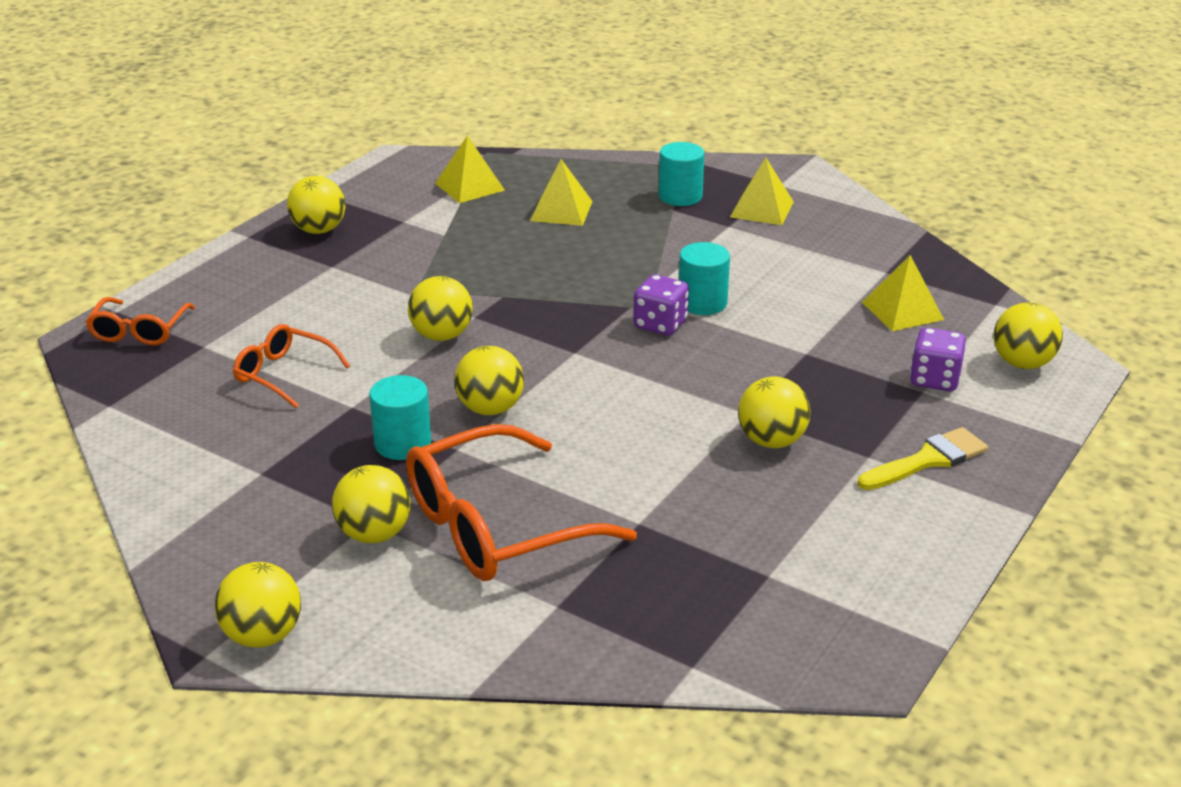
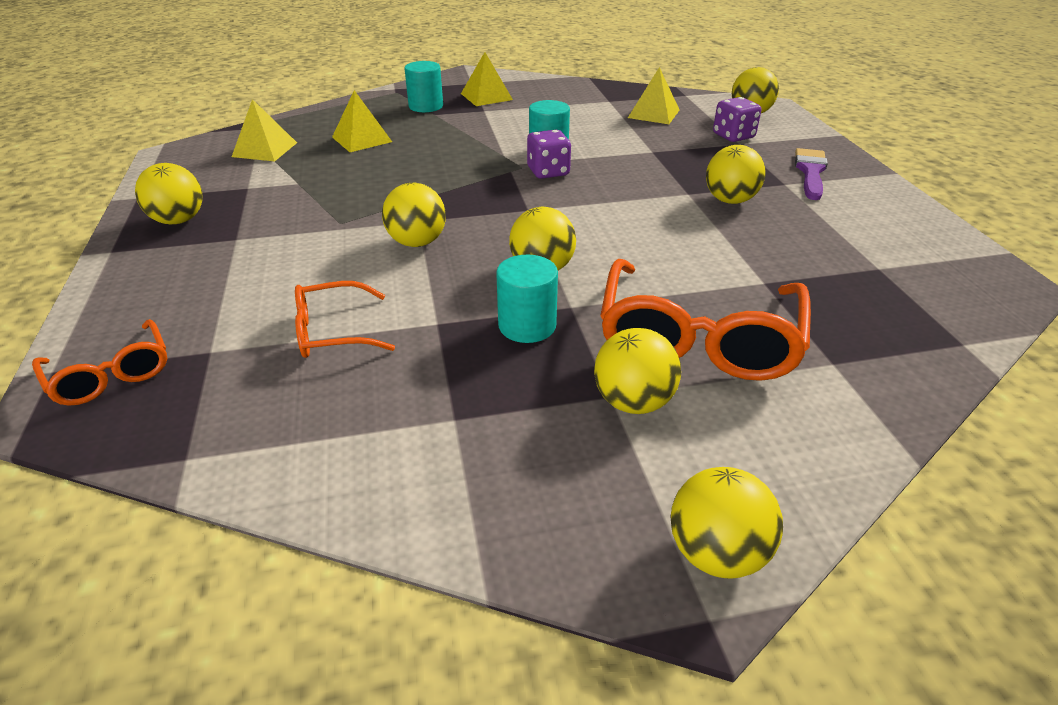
camera: 45 degrees left, 5 degrees up
yellow brush [858,427,988,490] -> purple brush [795,148,828,200]

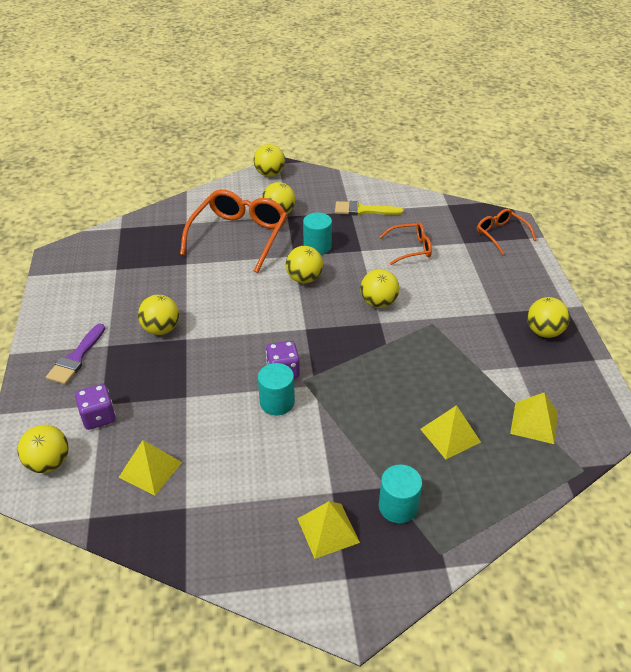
camera: 175 degrees left, 5 degrees up
none -> yellow brush [335,201,404,216]

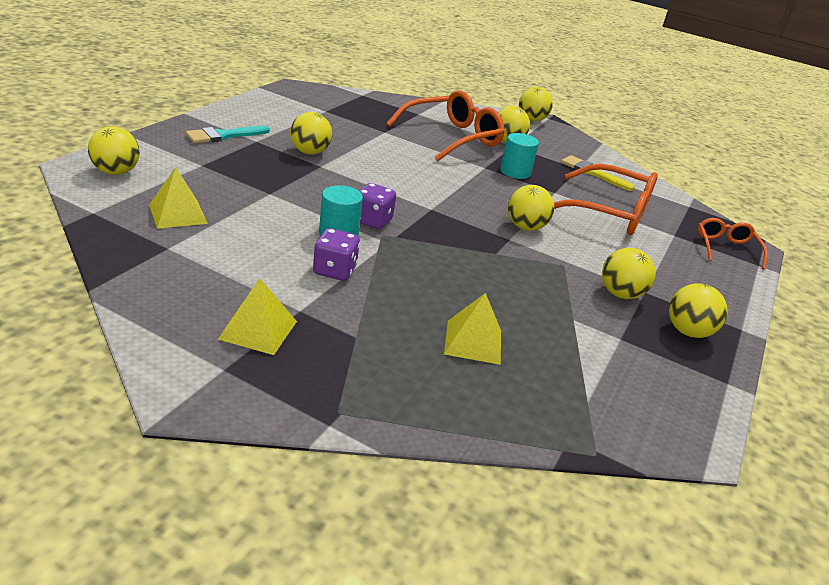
camera: 30 degrees right, 10 degrees down
purple brush [46,324,105,385] -> turquoise brush [186,126,270,143]
purple dice [75,384,116,430] -> purple dice moved to [313,228,360,281]
yellow ball [286,246,323,283] -> yellow ball moved to [602,248,656,299]
turquoise cylinder [379,465,422,523] -> none
orange glasses [380,222,432,265] -> orange glasses [554,164,658,235], size x1.85
yellow pyramid [510,393,558,444] -> none

